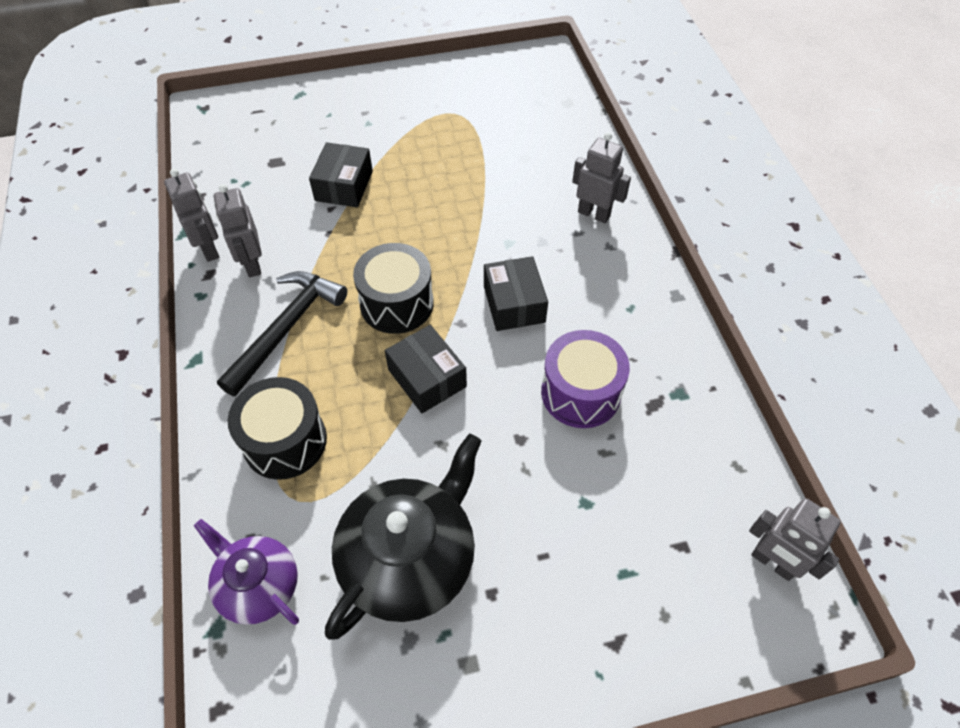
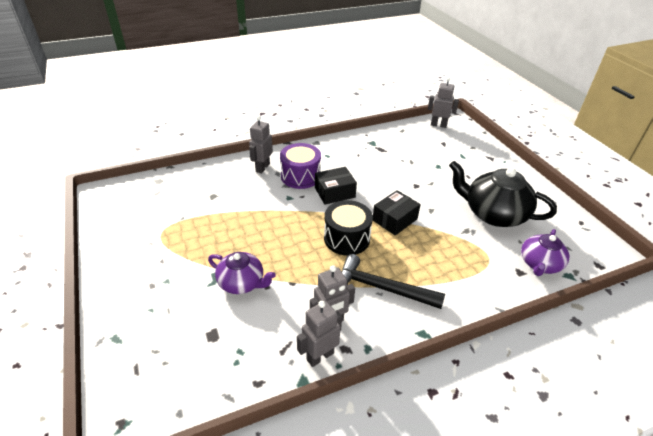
camera: 100 degrees left, 15 degrees down
black drum [227,377,327,480] -> none
black box [309,142,373,207] -> purple teapot [208,252,276,294]
purple drum [541,330,630,428] -> purple drum moved to [280,143,321,189]
grey robot [749,498,841,581] -> grey robot turned 105 degrees counterclockwise [428,77,459,128]

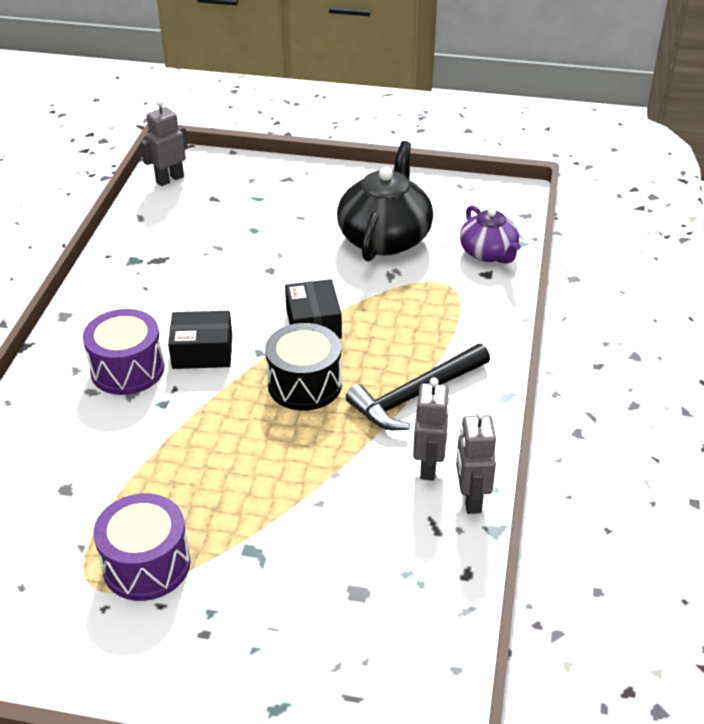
camera: 55 degrees left, 0 degrees up
purple teapot [208,252,276,294] -> none
grey robot [249,116,273,173] -> none
black box [315,167,357,204] -> black box turned 75 degrees clockwise [168,311,232,369]
black teapot [449,161,557,227] -> black teapot turned 135 degrees clockwise [337,141,433,261]
none -> purple drum [93,493,190,601]

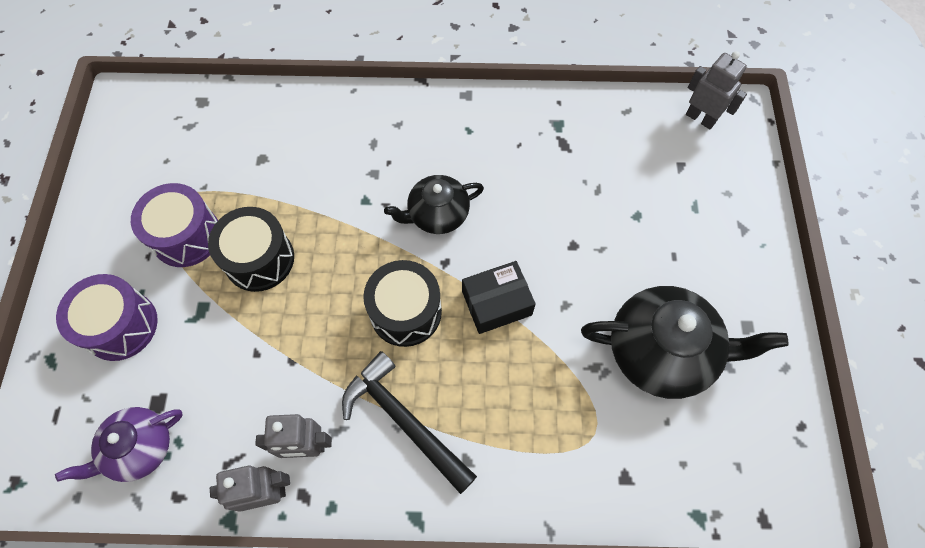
camera: 80 degrees right, 25 degrees up
purple drum [83,309,164,395] -> purple drum moved to [56,274,158,361]
black box [168,311,232,369] -> black teapot [384,175,484,234]
purple teapot [460,205,520,264] -> purple teapot moved to [55,407,183,482]
none -> black drum [208,207,294,292]

